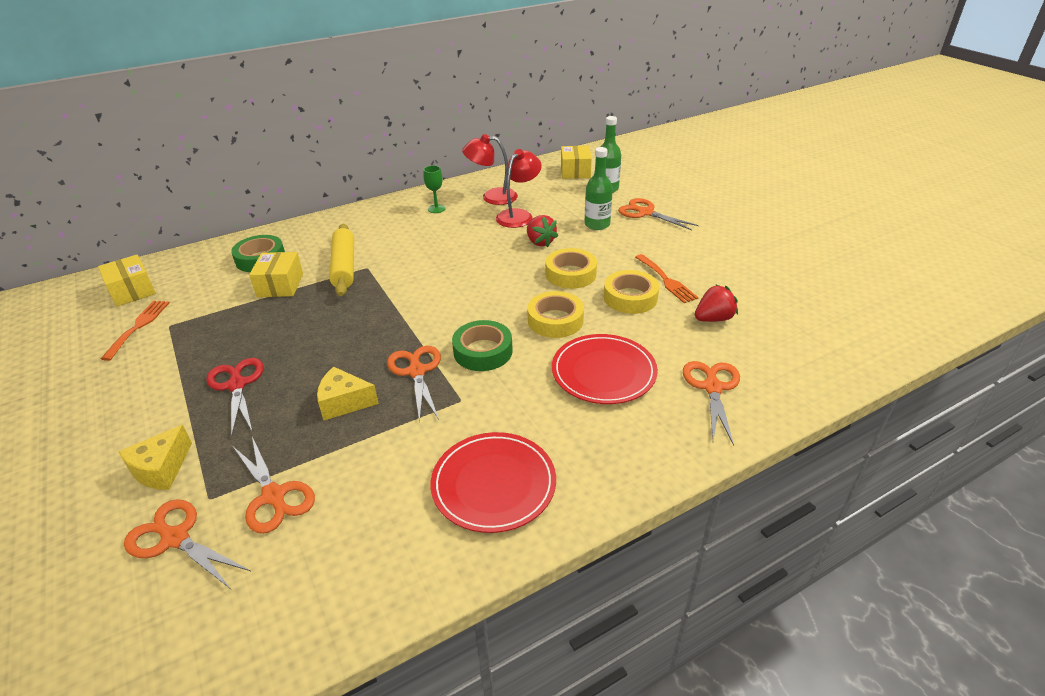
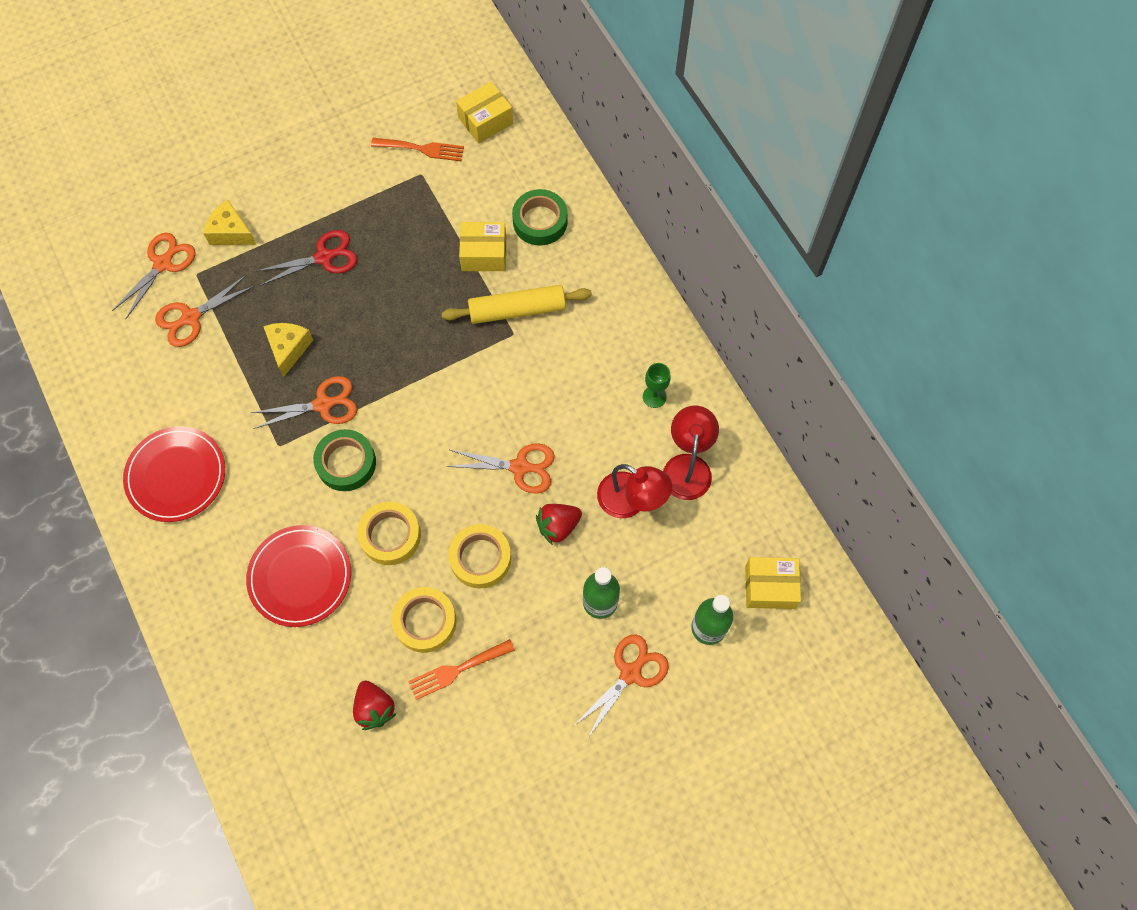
camera: 90 degrees right, 30 degrees up
orange scissors [683,361,740,446] -> orange scissors moved to [447,443,555,493]

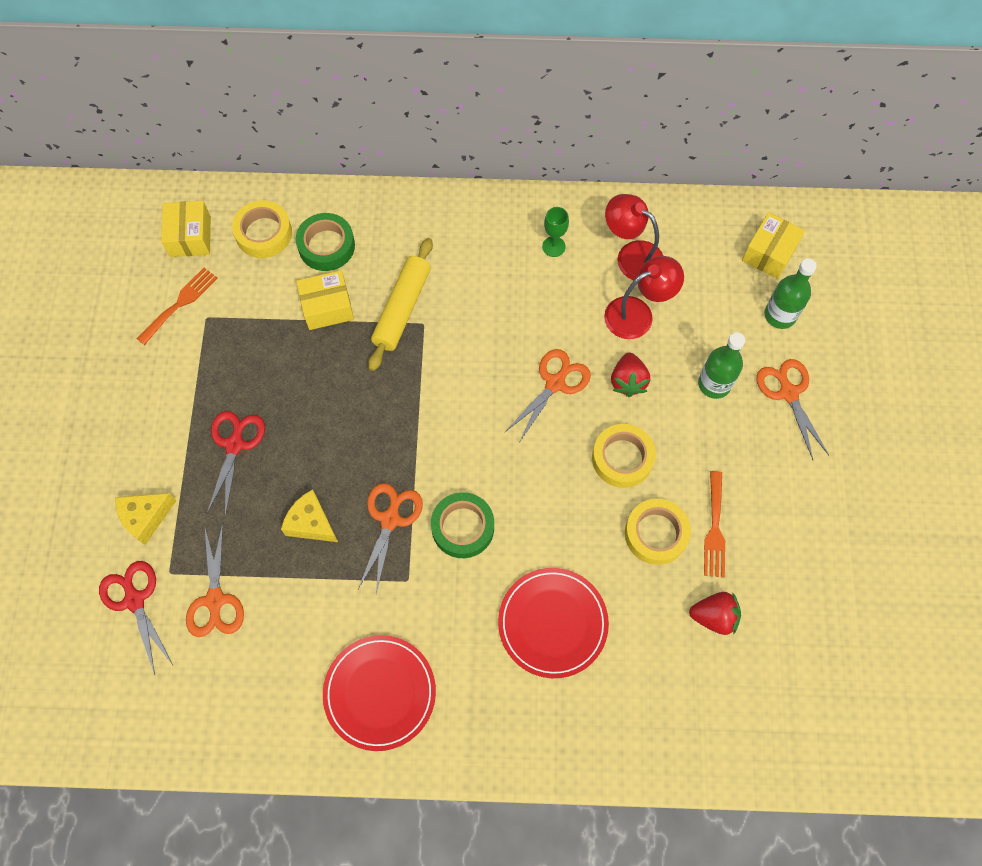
camera: 60 degrees left, 0 degrees up
orange scissors [112,233,196,319] -> red scissors [99,561,173,675]
yellow tape [357,502,421,565] -> yellow tape moved to [232,200,292,258]
yellow box [459,222,506,271] -> yellow box turned 45 degrees clockwise [296,270,354,330]

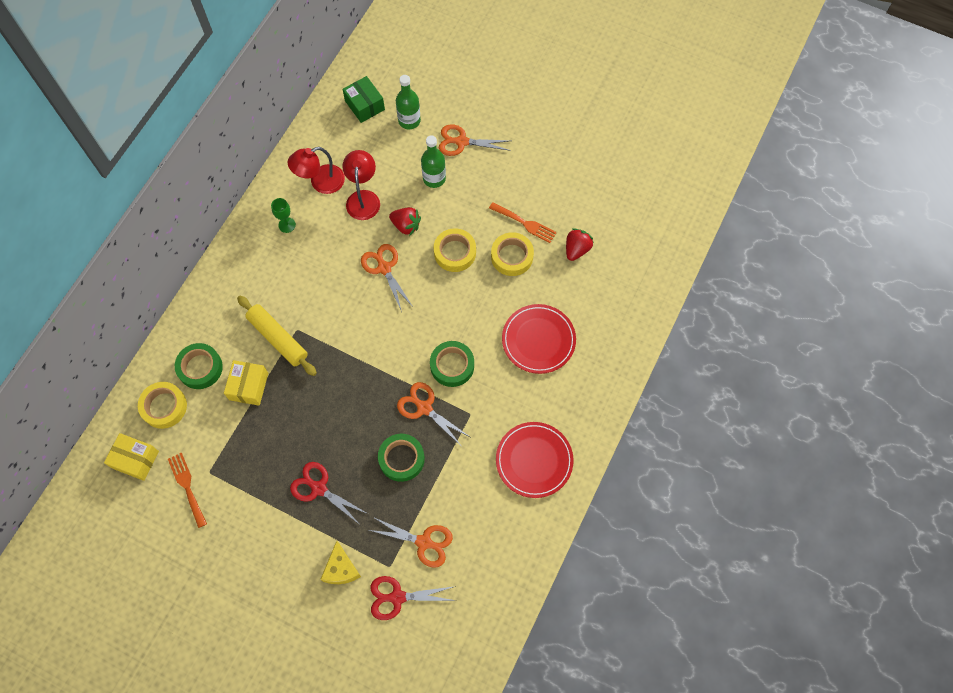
camera: 65 degrees left, 0 degrees up
yellow cheese [281,489,338,542] -> green tape [378,434,425,482]
yellow box [742,212,805,279] -> green box [342,76,385,123]

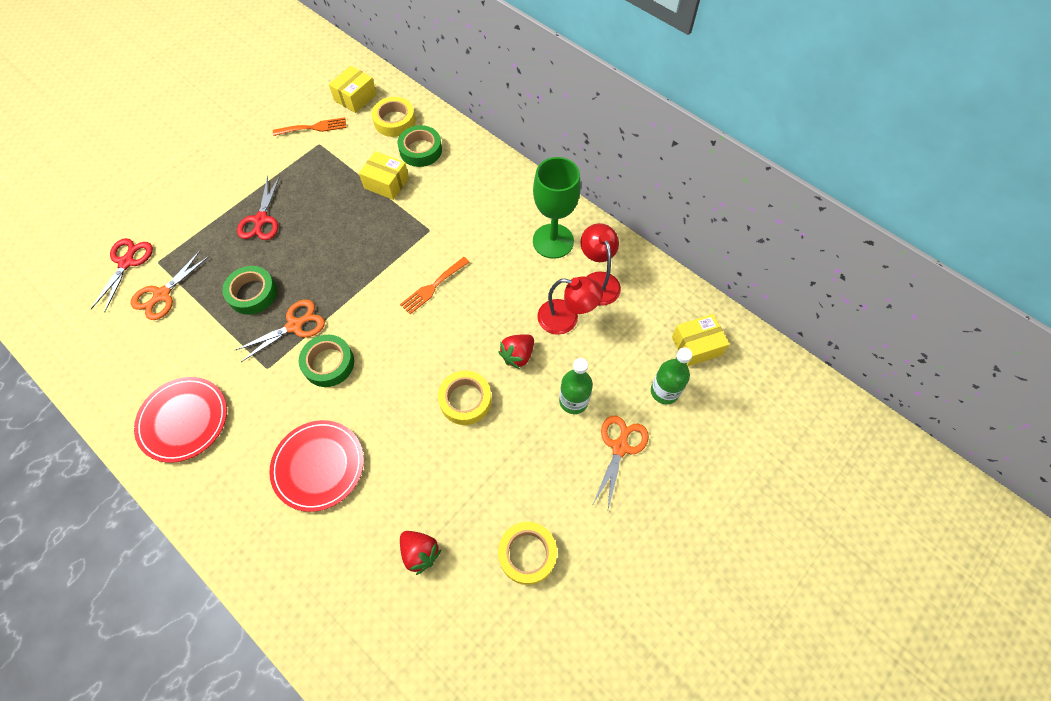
camera: 105 degrees right, 5 degrees down
yellow rolling pin [237,296,317,376] -> none
green goblet [271,198,296,233] -> green goblet [533,157,581,259], size x2.19
red scissors [290,462,368,524] -> red scissors turned 135 degrees clockwise [237,176,280,240]
yellow cheese [320,541,361,584] -> none
green box [342,76,385,123] -> yellow box [672,314,729,366]
orange scissors [361,244,413,312] -> none
orange fork [489,202,557,243] -> orange fork moved to [400,257,469,314]
yellow tape [491,232,534,276] -> yellow tape moved to [498,522,557,585]

